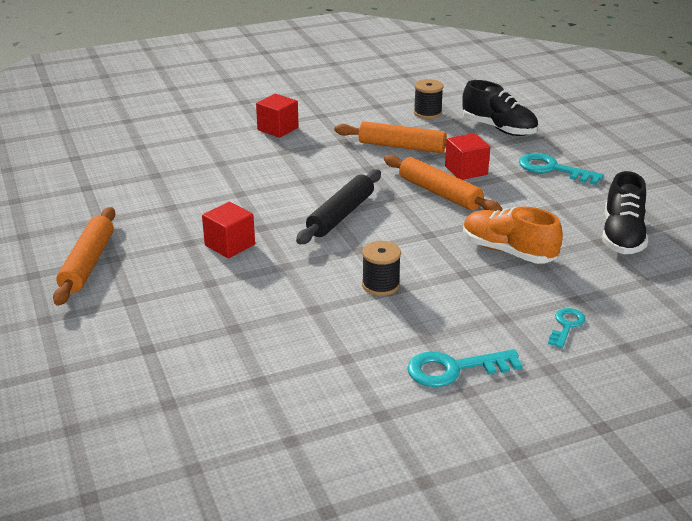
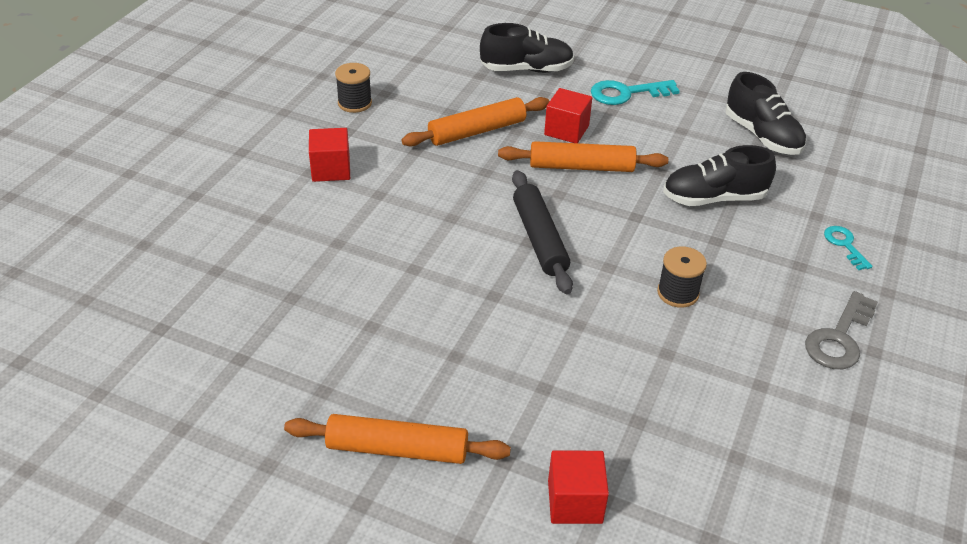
camera: 45 degrees left, 10 degrees up
orange rolling pin [53,207,115,306] -> orange rolling pin turned 45 degrees counterclockwise [284,414,511,464]
red cube [202,202,255,258] -> red cube moved to [548,450,609,524]
turquoise key [407,349,523,387] -> grey key [805,291,878,369]
black spool [414,79,444,119] -> black spool moved to [335,63,372,113]
orange shoe [463,207,563,264] -> black shoe [663,145,776,206]

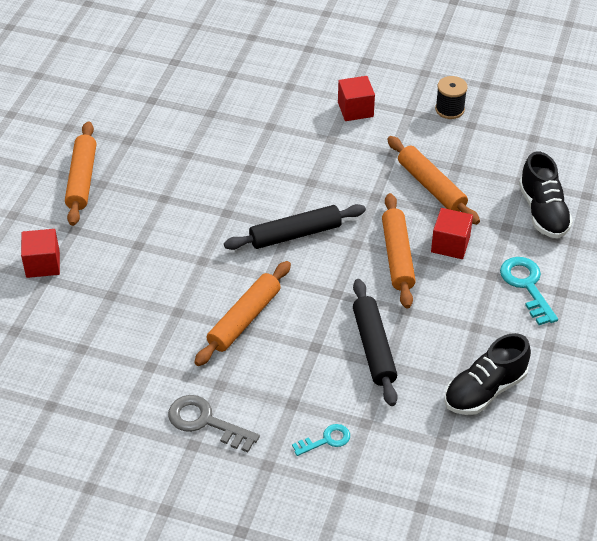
camera: 85 degrees right, 5 degrees up
black spool [657,246,707,308] -> orange rolling pin [194,261,291,366]
black shoe [663,145,776,206] -> black rolling pin [353,279,397,406]

